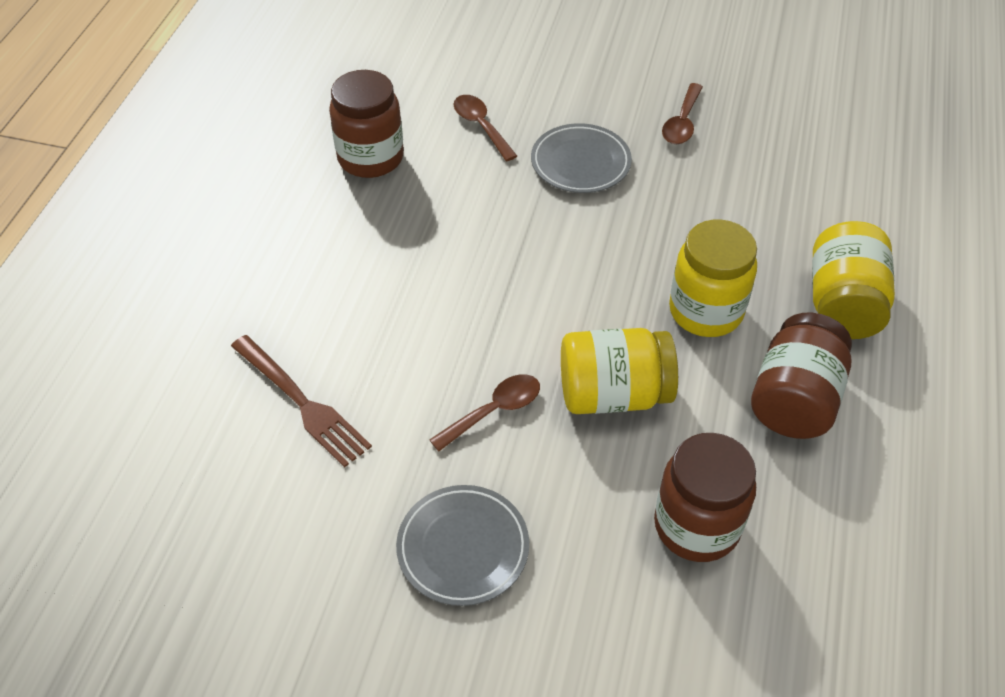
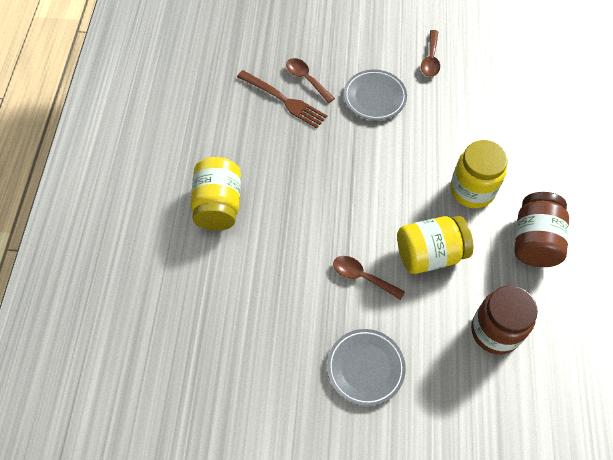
camera: 10 degrees left, 10 degrees up
brown fork [231,335,372,468] -> brown fork moved to [237,70,327,128]
brown jar [329,70,404,178] -> none
brown spoon [429,374,540,451] -> brown spoon turned 105 degrees counterclockwise [333,256,405,300]
yellow jar [812,221,895,339] -> yellow jar moved to [191,157,241,231]

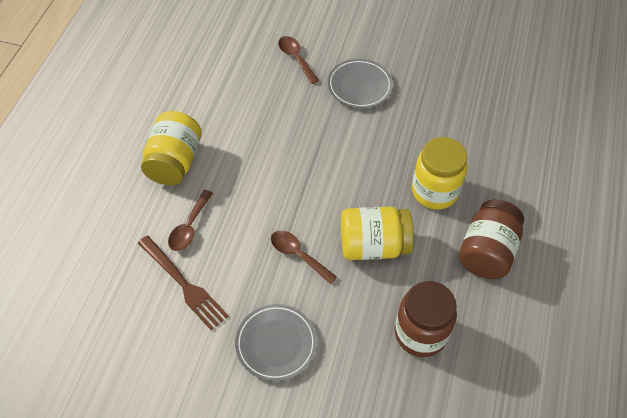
camera: 10 degrees right, 5 degrees down
brown fork [237,70,327,128] -> brown fork moved to [138,236,229,330]
brown spoon [421,30,440,77] -> brown spoon moved to [168,190,213,251]

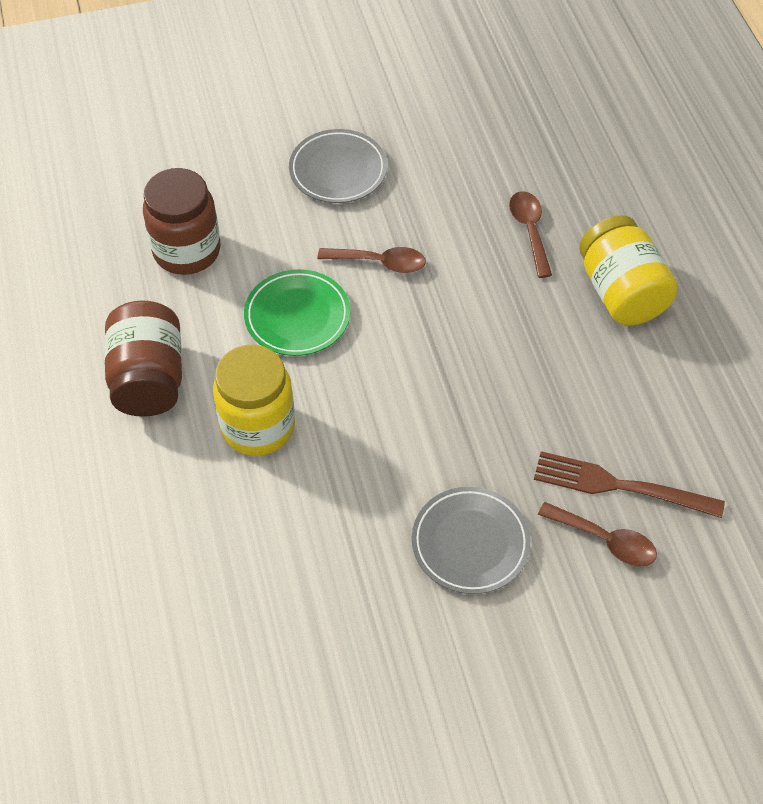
camera: 150 degrees right, 0 degrees up
brown fork [138,236,229,330] -> brown fork moved to [534,451,725,518]
yellow jar [341,207,414,260] -> green plate [244,269,350,356]

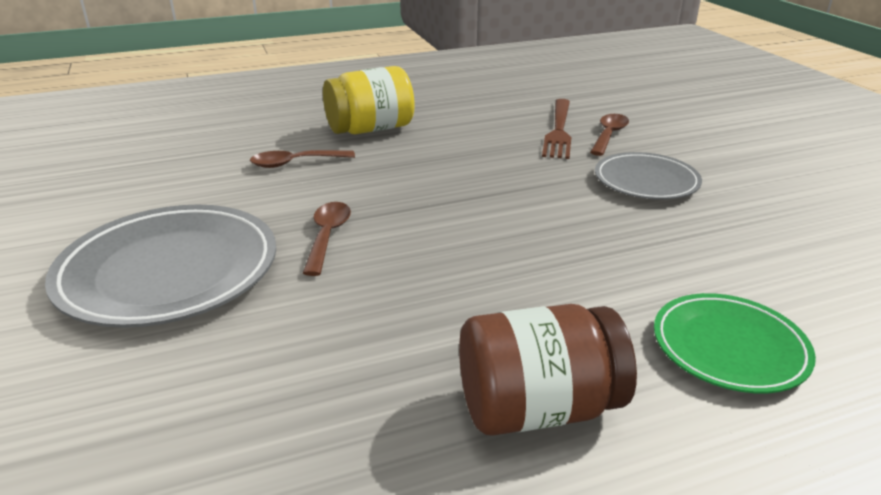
camera: 95 degrees left, 25 degrees down
brown jar [143,168,220,275] -> none
yellow jar [213,345,295,456] -> none
green plate [244,269,350,356] -> green plate moved to [654,293,816,393]
grey plate [289,129,387,203] -> grey plate [45,205,276,328], size x1.66

